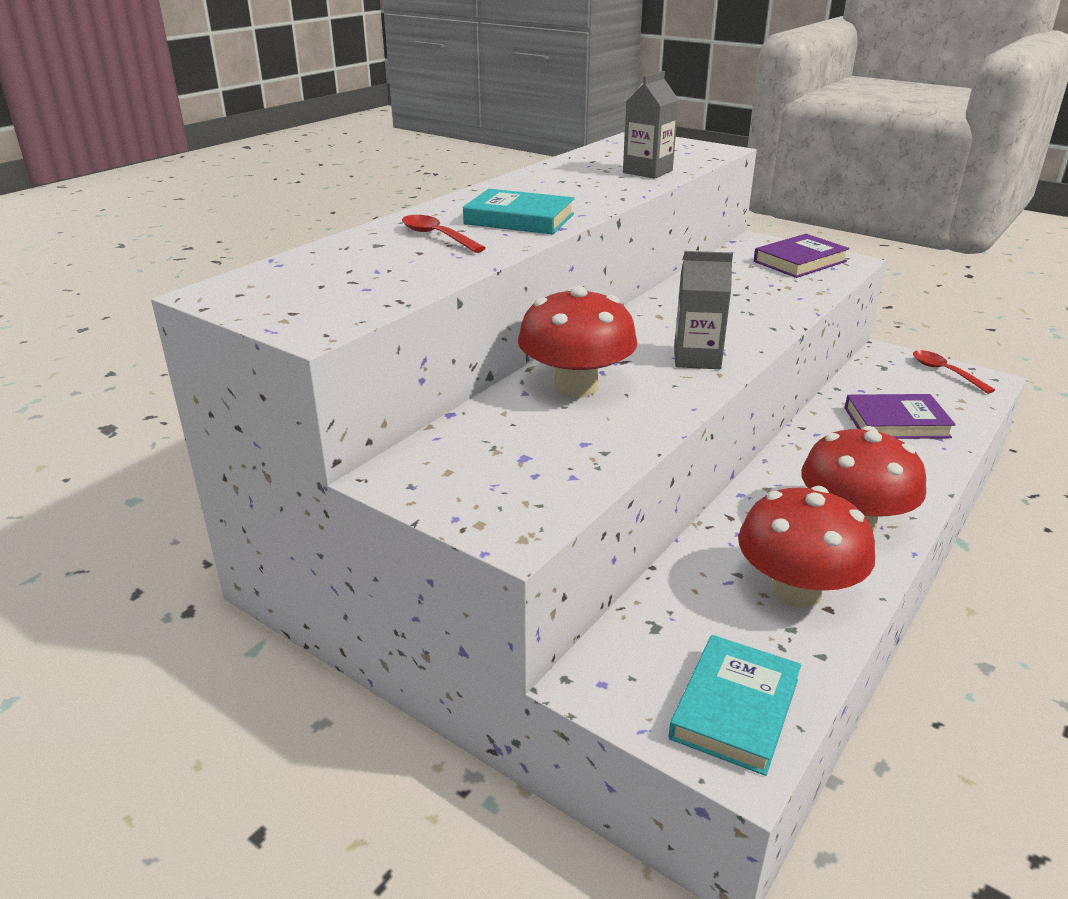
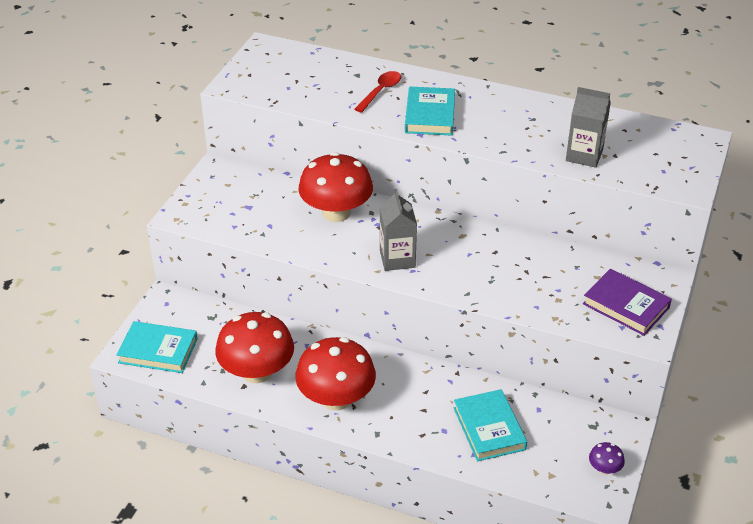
camera: 75 degrees right, 10 degrees up
purple book [845,394,956,439] -> turquoise book [454,389,527,461]
red spoon [913,350,995,394] -> purple mushroom [589,442,625,474]

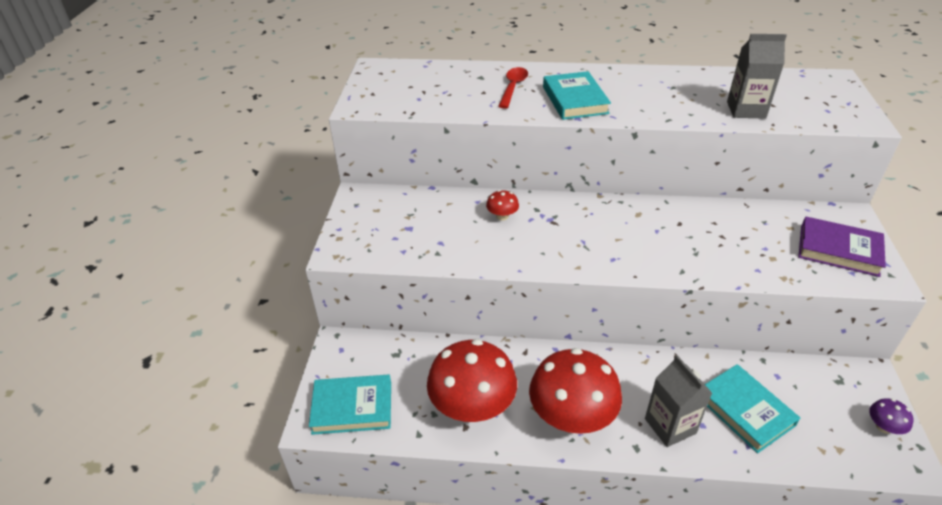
camera: 15 degrees left, 0 degrees up
red mushroom [299,152,373,222] -> red mushroom [486,190,519,220], size x0.42
grey carton [380,189,417,271] -> grey carton moved to [645,355,712,447]

